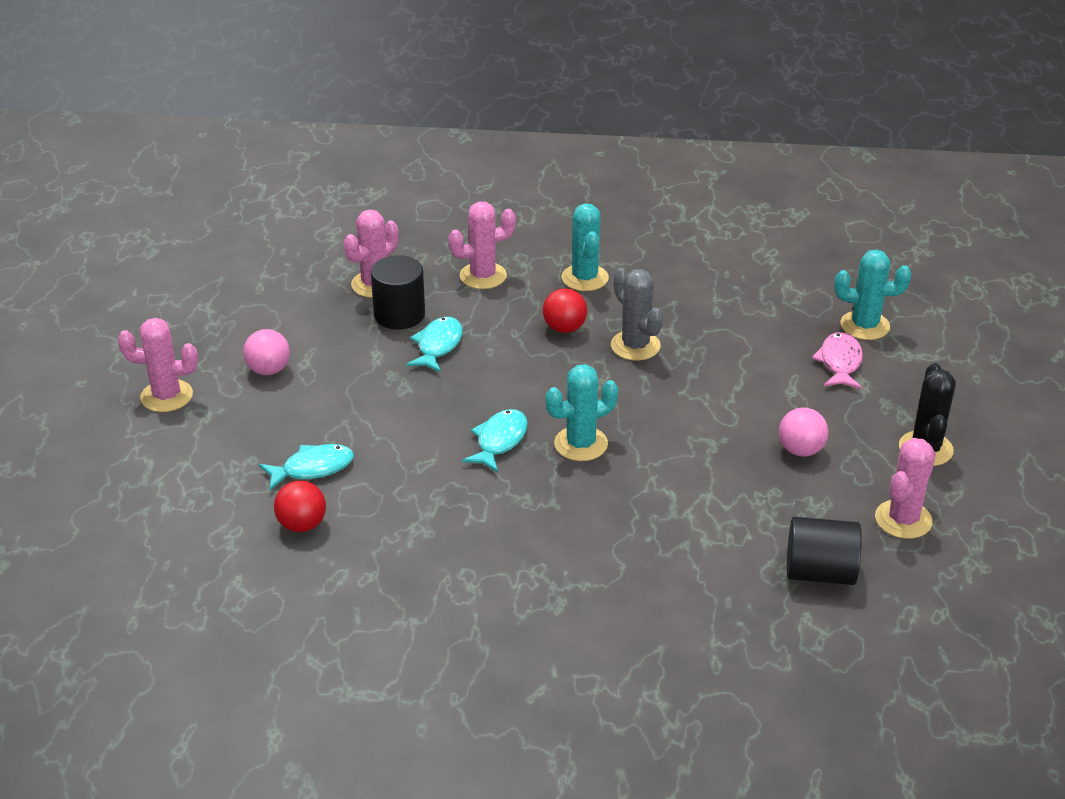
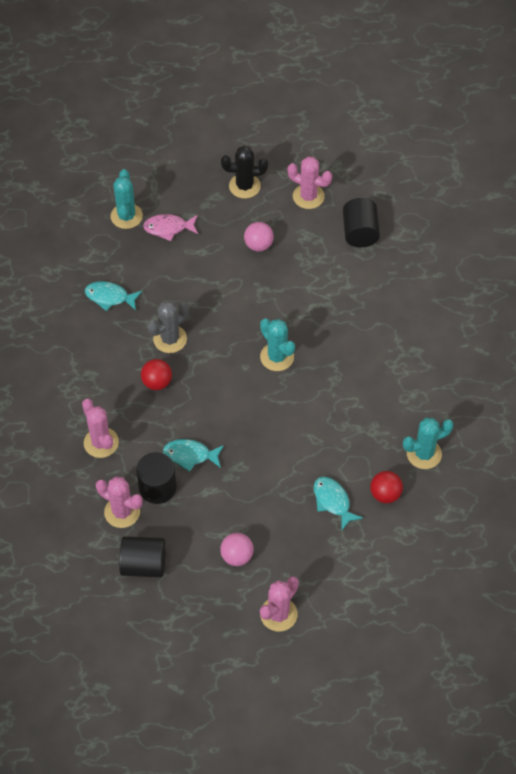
camera: 100 degrees left, 20 degrees up
pink cactus [118,318,198,412] -> pink cactus turned 45 degrees clockwise [260,577,299,631]
turquoise fish [462,409,528,473] -> turquoise fish moved to [85,281,142,311]
turquoise cactus [561,203,609,291] -> turquoise cactus moved to [403,418,453,469]
none -> black cylinder [119,536,165,577]

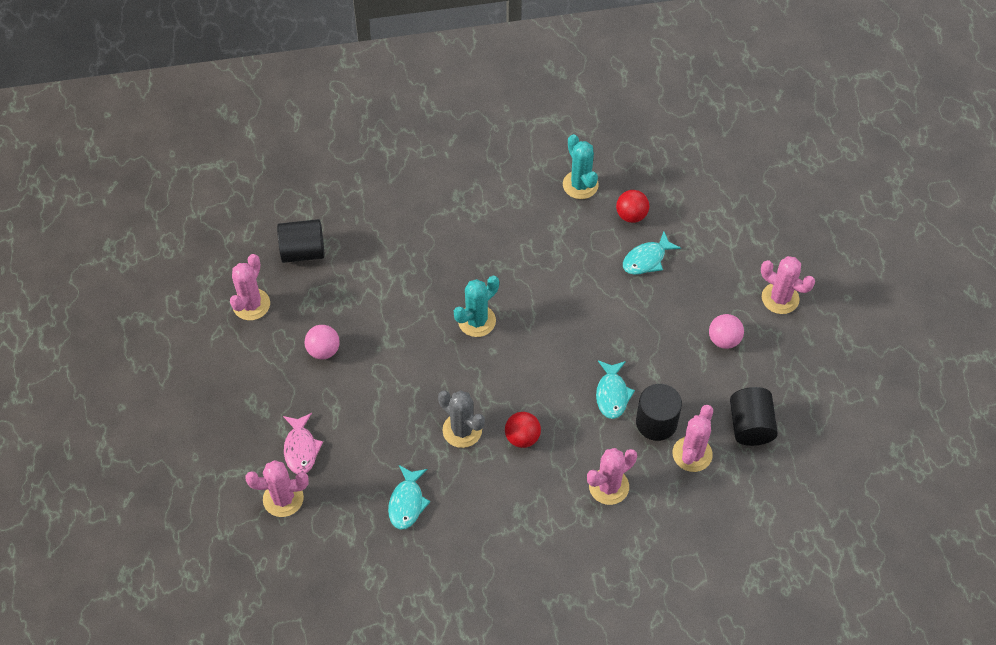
camera: 95 degrees left, 0 degrees up
turquoise cactus [111,169,143,229] -> pink cactus [245,460,309,517]
black cactus [221,146,268,199] -> none

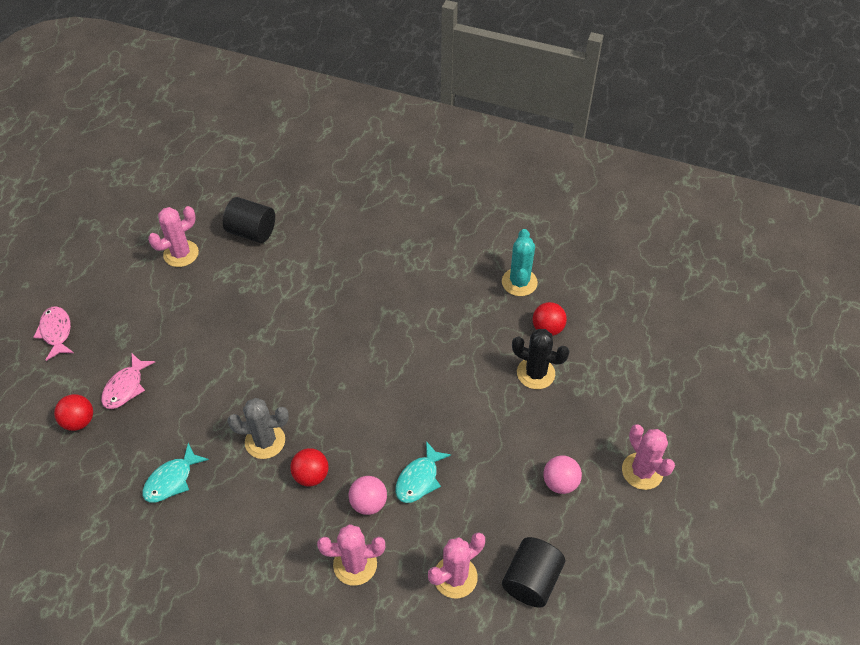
camera: 30 degrees right, 5 degrees down
pink cactus [245,460,309,517] -> red ball [54,394,93,431]
pink ball [305,325,340,359] -> pink ball moved to [349,476,387,515]
grey cactus [438,390,485,448] -> grey cactus turned 75 degrees counterclockwise [228,398,289,459]
turquoise cactus [454,276,499,337] -> none
turquoise fish [623,231,681,275] -> black cactus [512,329,570,389]
black cylinder [636,384,682,441] -> none
none -> pink fish [33,306,74,361]

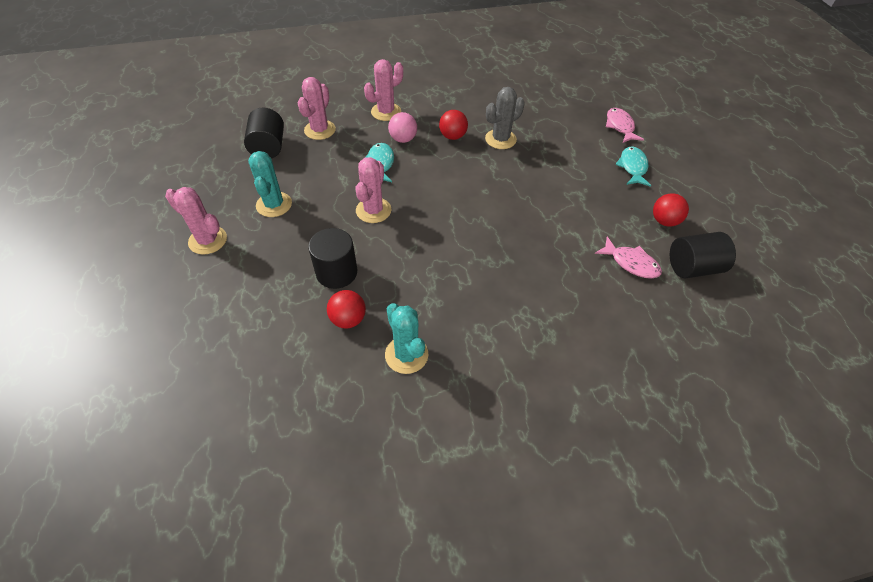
camera: 145 degrees right, 0 degrees up
pink fish [33,306,74,361] -> pink fish moved to [595,236,662,279]
red ball [54,394,93,431] -> red ball moved to [653,193,689,227]
turquoise fish [142,443,209,502] -> turquoise fish moved to [616,146,651,187]
pink cactus [148,206,199,267] -> pink cactus moved to [355,157,391,223]
black cactus [512,329,570,389] -> black cylinder [308,228,357,289]
pink ball [543,456,582,494] -> turquoise cactus [248,151,292,217]

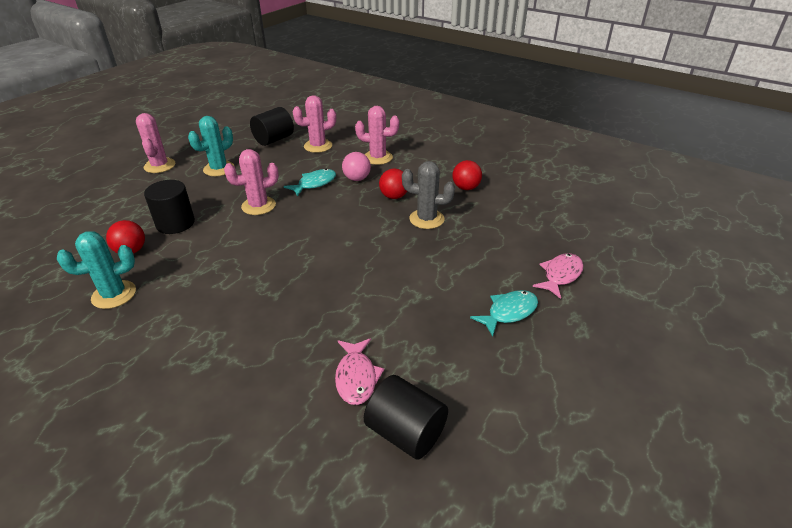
camera: 50 degrees right, 15 degrees down
turquoise cactus [385,303,428,374] -> turquoise cactus turned 45 degrees clockwise [57,231,136,309]
red ball [653,193,689,227] -> red ball moved to [452,160,482,190]

